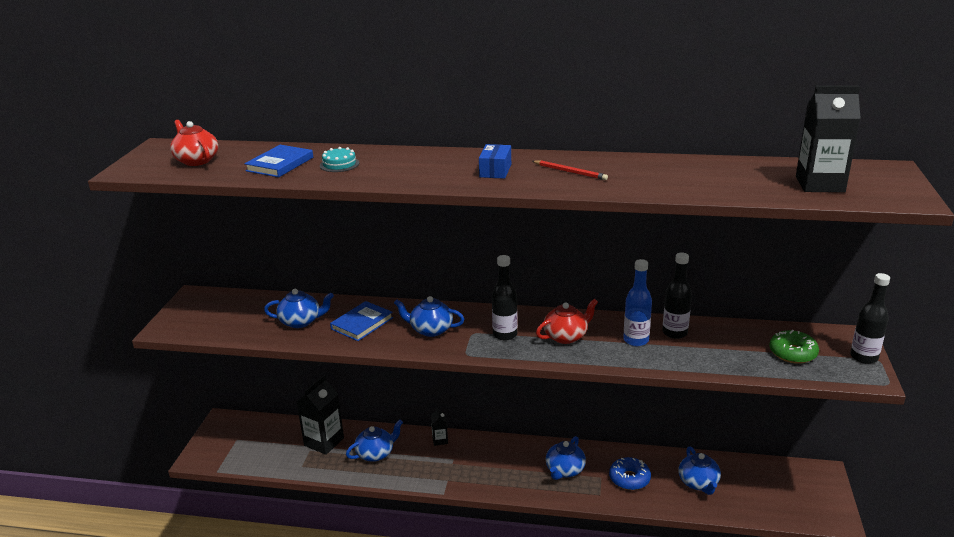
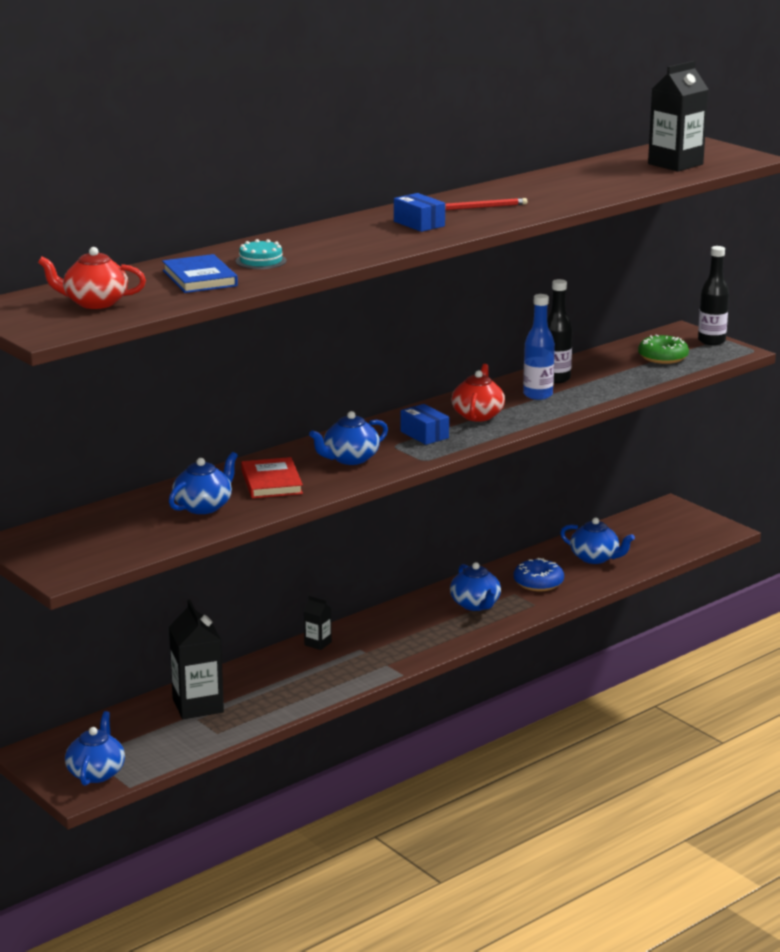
camera: 50 degrees left, 5 degrees down
blue book [330,301,393,341] -> red book [241,457,303,498]
blue teapot [346,420,403,462] -> blue teapot moved to [65,711,125,786]
black bottle [492,255,518,340] -> blue box [401,404,449,445]

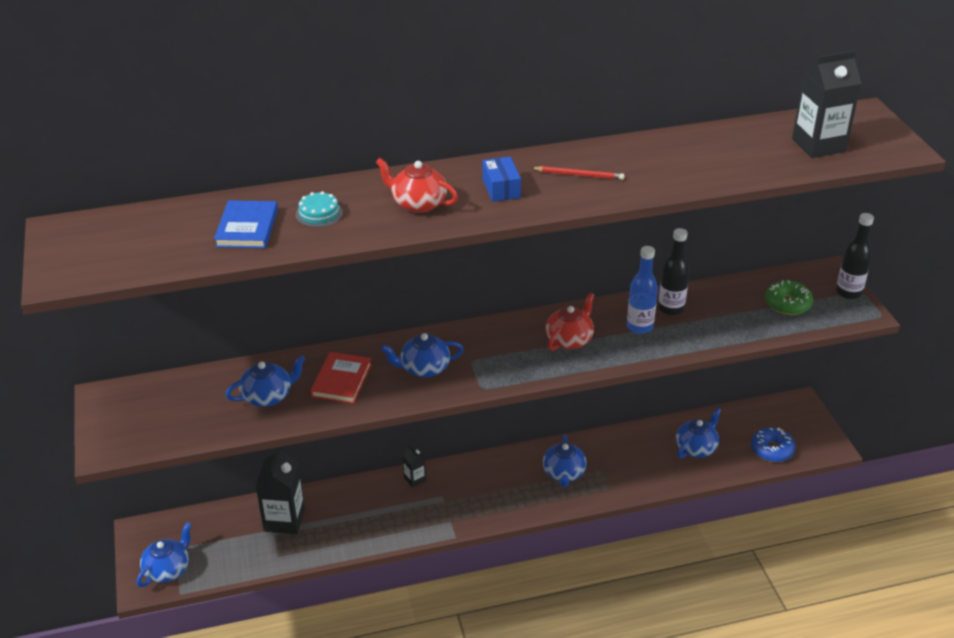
camera: 25 degrees right, 15 degrees up
red teapot [38,247,146,309] -> red teapot moved to [376,158,458,213]
blue box [401,404,449,445] -> none
blue donut [514,558,564,591] -> blue donut moved to [751,428,795,462]
blue teapot [560,518,635,564] -> blue teapot turned 105 degrees counterclockwise [676,407,721,458]

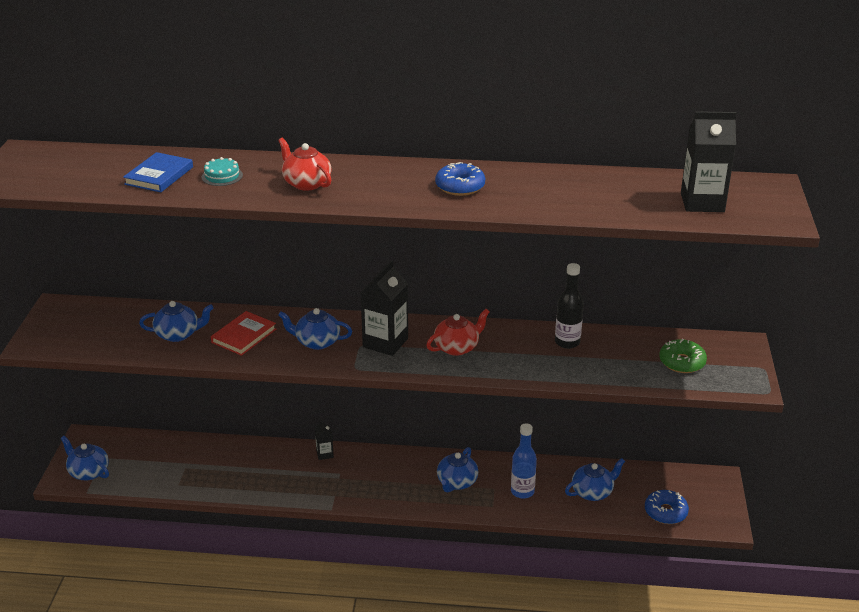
camera: 20 degrees right, 5 degrees down
blue teapot [136,522,192,587] -> blue teapot turned 105 degrees counterclockwise [61,436,109,480]
black carton [256,447,305,534] -> black carton moved to [360,261,408,356]
blue box [482,157,521,202] -> none
red pencil [531,166,624,180] -> blue donut [435,162,485,196]
blue bottle [627,246,658,334] -> blue bottle moved to [511,423,537,499]
black bottle [836,213,874,299] -> none

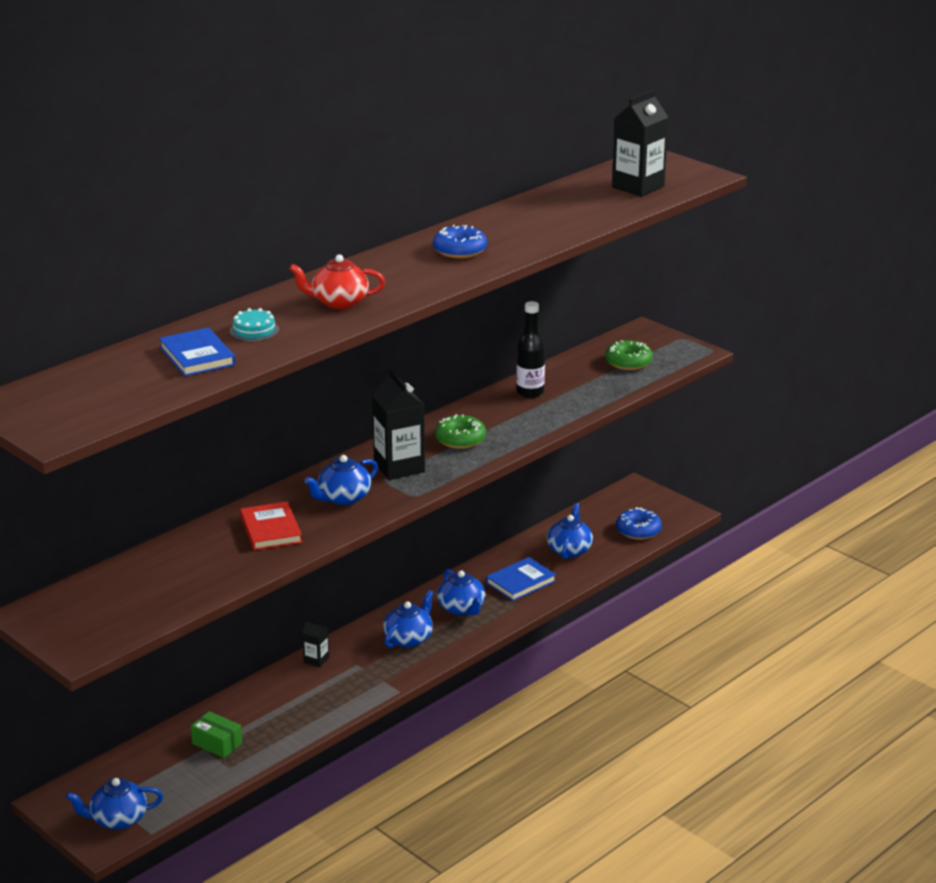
camera: 50 degrees left, 5 degrees down
blue teapot [139,301,214,342] -> blue teapot moved to [383,590,434,648]
red teapot [426,309,489,356] -> green donut [435,414,486,449]
blue bottle [511,423,537,499] -> blue book [486,557,556,601]
none -> green box [191,711,242,758]

